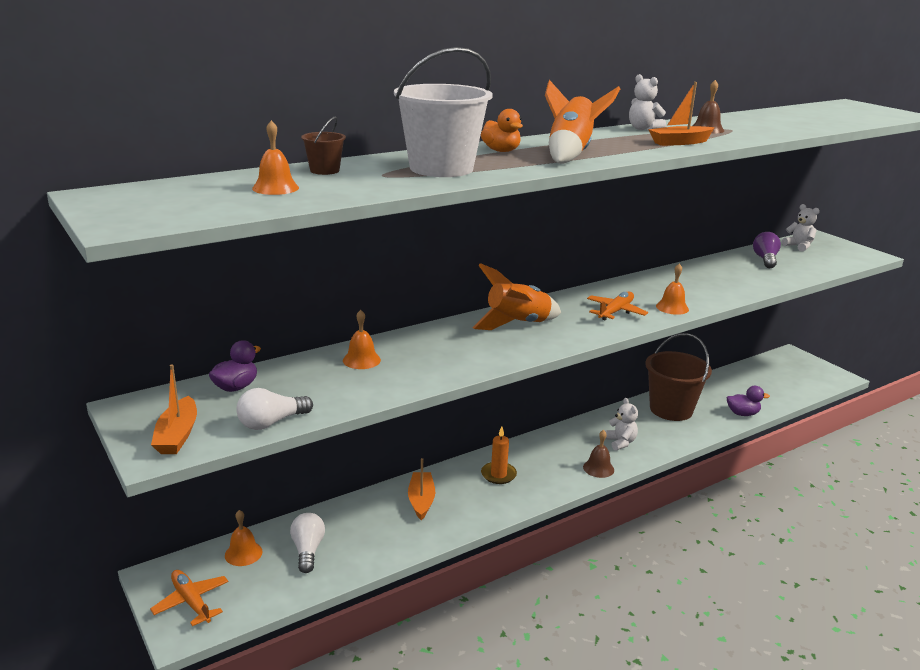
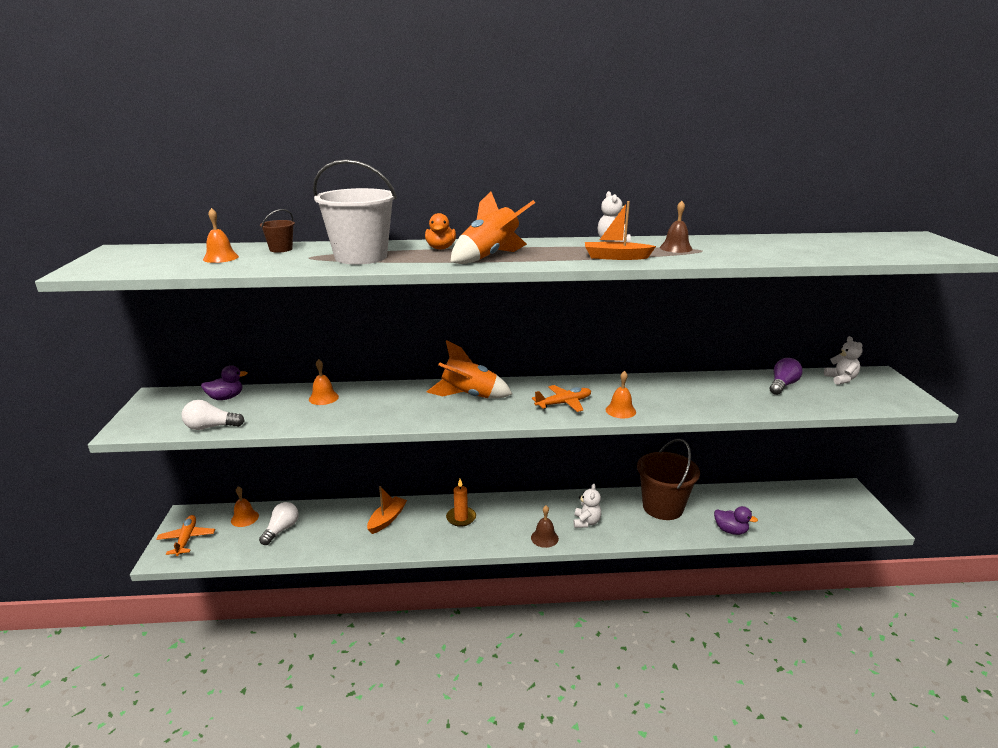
camera: 30 degrees right, 0 degrees up
orange boat [151,365,197,454] -> none

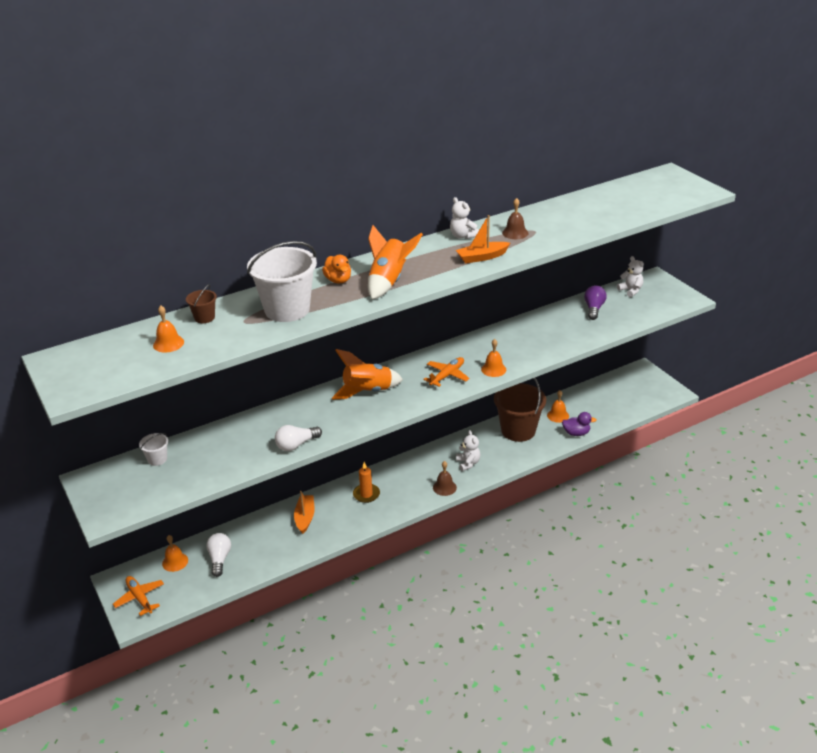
camera: 25 degrees left, 10 degrees up
white light bulb [182,400,244,430] -> white light bulb moved to [275,425,322,451]
purple duck [201,365,247,400] -> white bucket [139,433,168,466]
orange bell [309,359,339,405] -> orange bell moved to [547,390,569,423]

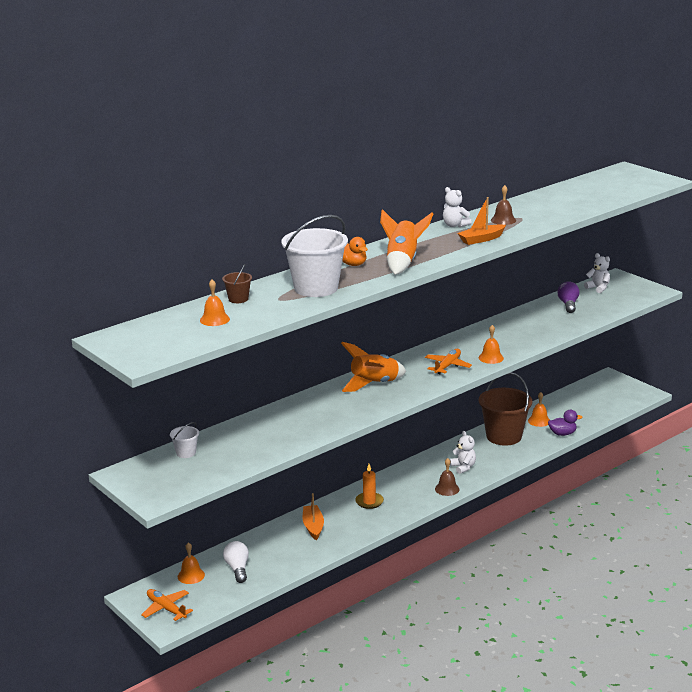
camera: 10 degrees left, 10 degrees down
white light bulb [275,425,322,451] -> none

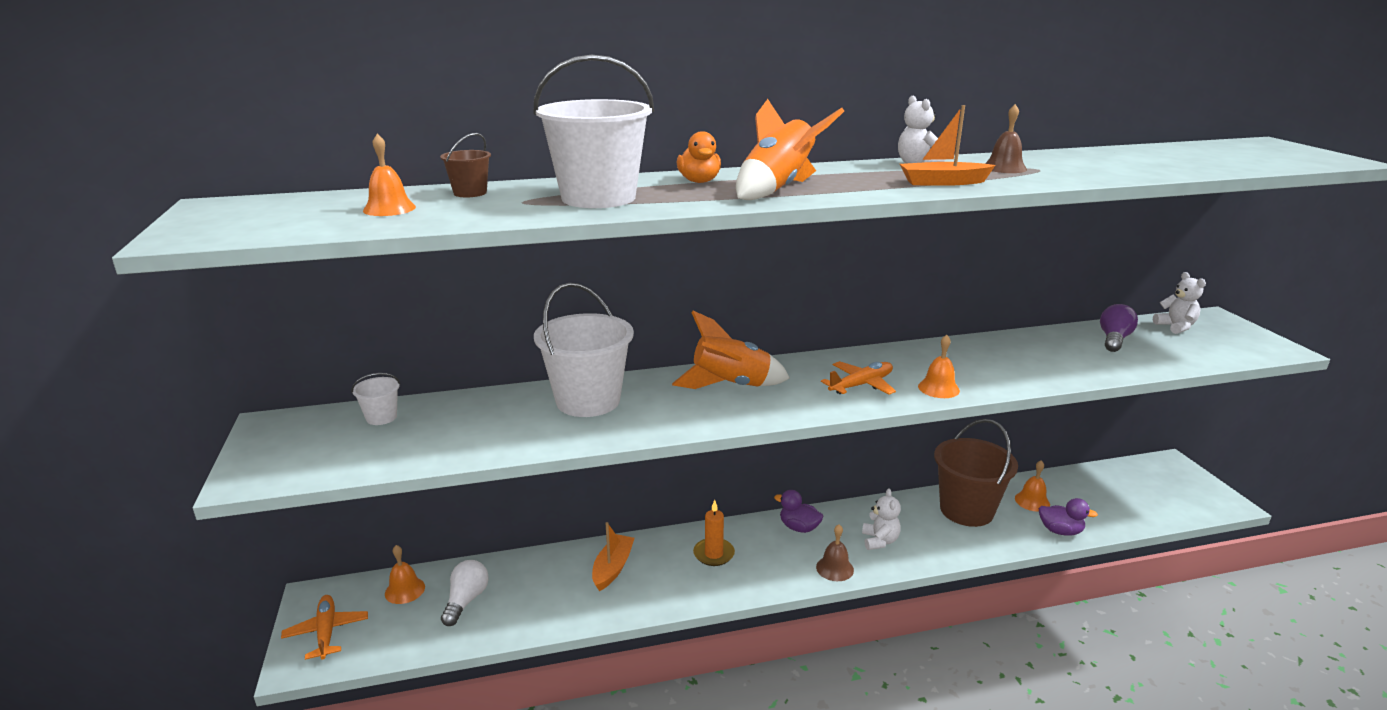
camera: 25 degrees right, 0 degrees up
none -> white bucket [534,283,634,417]
none -> purple duck [774,490,823,533]

